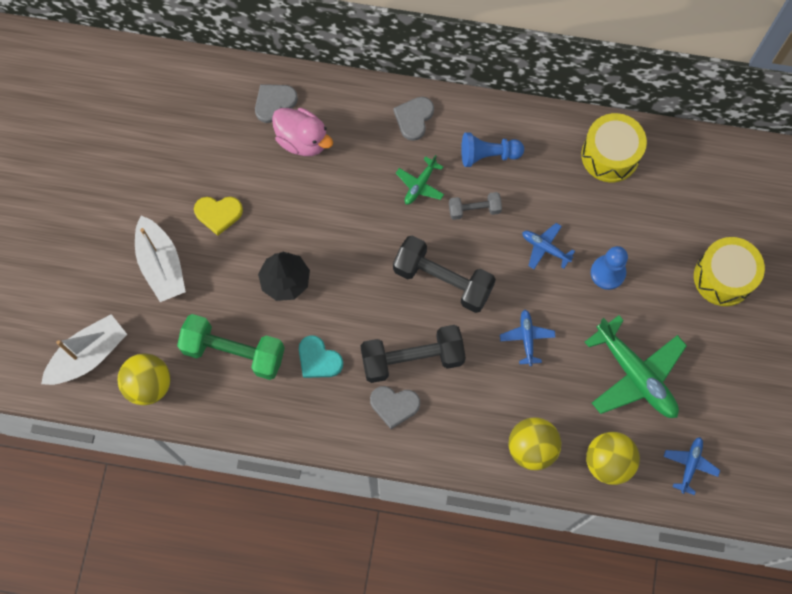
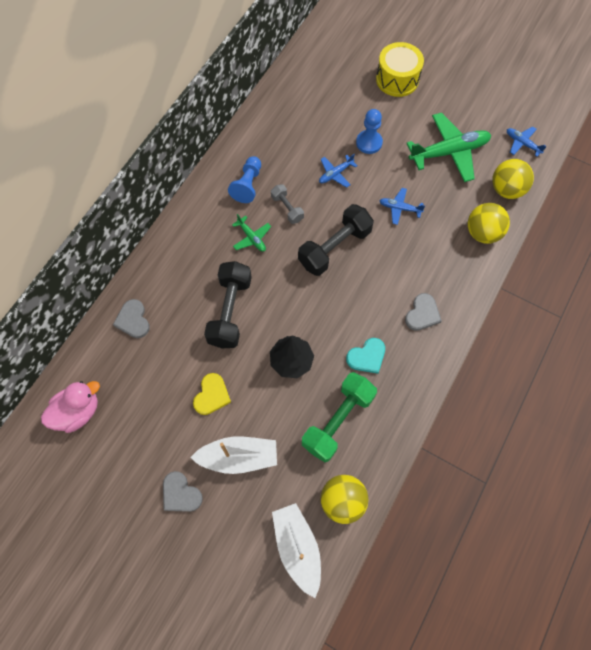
camera: 70 degrees left, 5 degrees down
pink duck [272,108,333,156] -> pink duck moved to [41,381,100,433]
black dumbbell [360,325,466,383] -> black dumbbell moved to [204,261,252,348]
grey heart [393,97,434,141] -> grey heart moved to [163,471,203,512]
grey dumbbell [449,192,502,220] -> grey dumbbell turned 45 degrees counterclockwise [271,184,304,224]
yellow drum [581,113,647,182] -> none

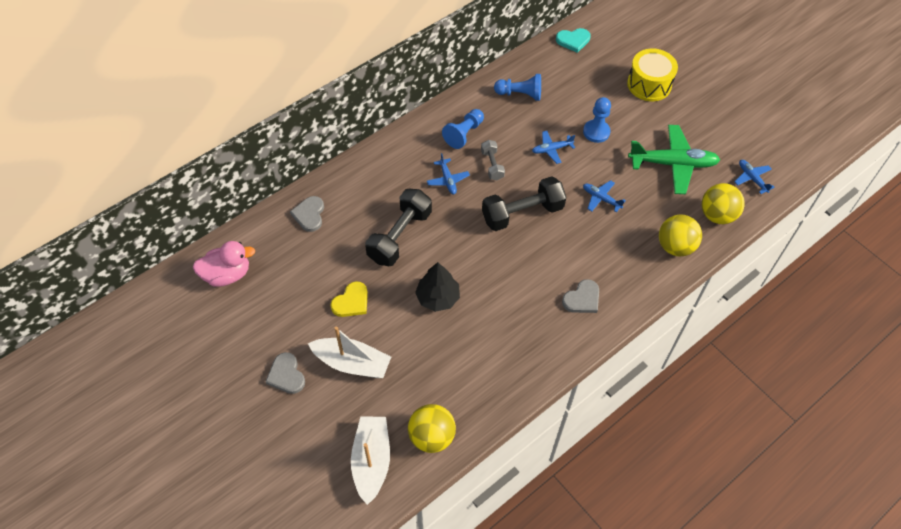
camera: 20 degrees right, 10 degrees down
green plane [232,214,271,252] -> blue plane [427,153,470,195]
green dumbbell [302,372,377,462] -> none
turquoise heart [346,338,385,374] -> turquoise heart moved to [556,28,591,53]
none -> blue pawn [494,74,541,101]

